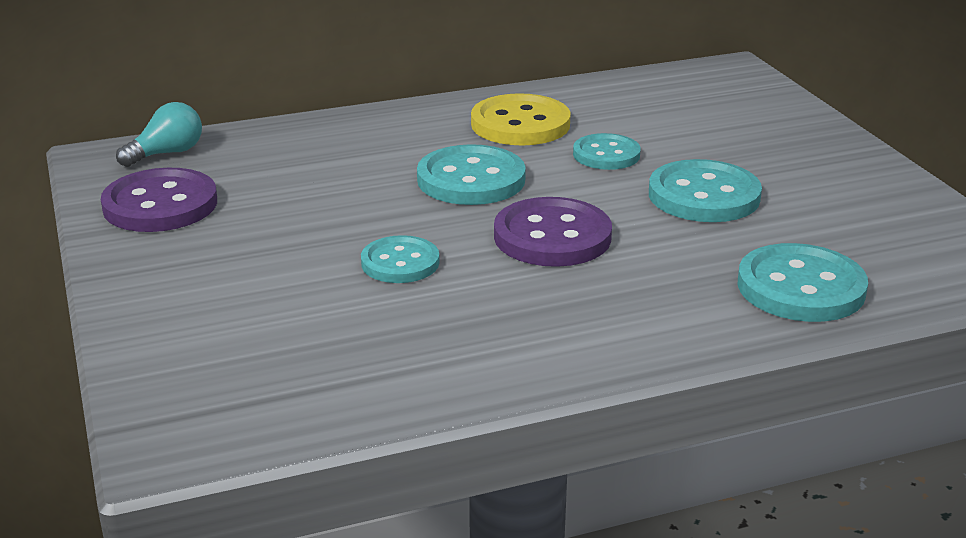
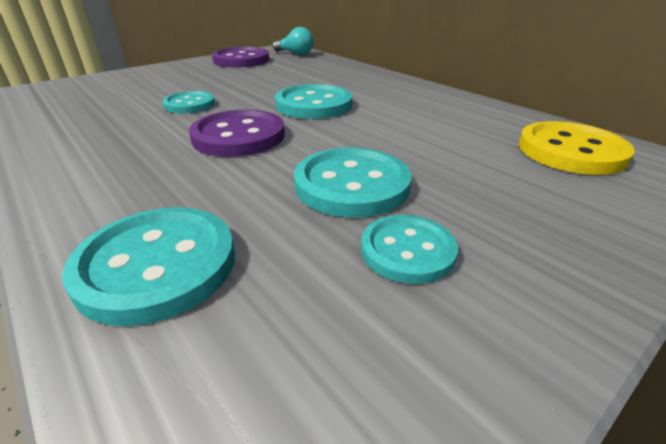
camera: 70 degrees right, 5 degrees up
yellow button [471,93,571,146] -> yellow button moved to [519,121,635,175]
turquoise button [573,133,641,170] -> turquoise button moved to [361,215,458,284]

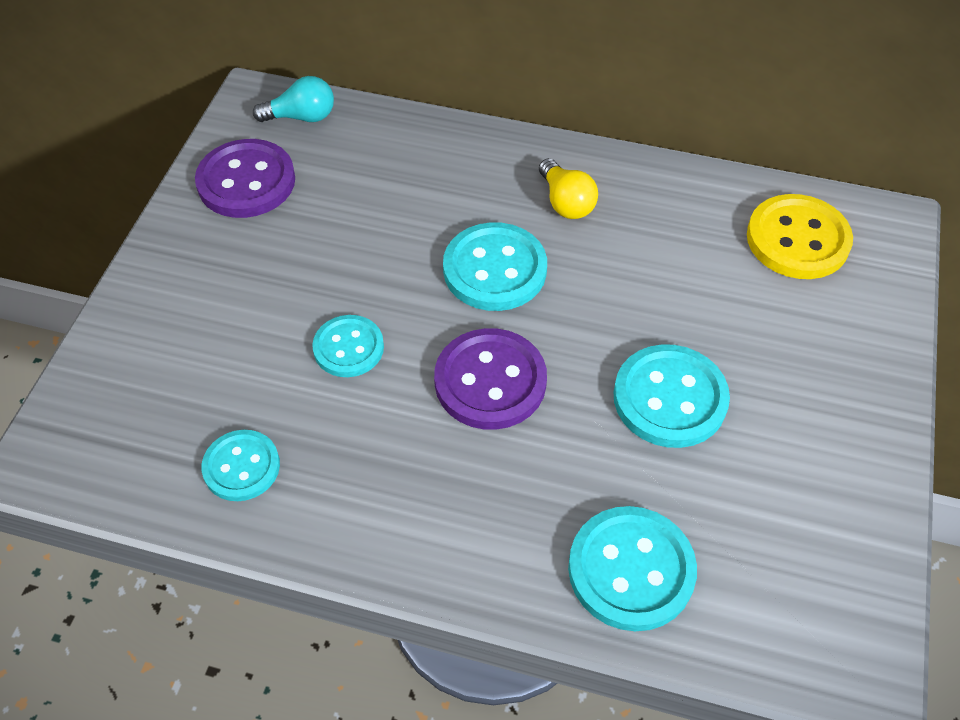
camera: 35 degrees left, 20 degrees up
turquoise button [361,215,458,284] -> turquoise button moved to [201,430,280,501]
none -> yellow light bulb [539,158,598,219]

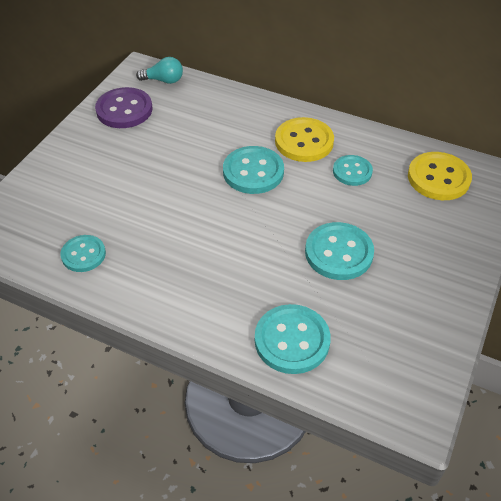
camera: 10 degrees right, 5 degrees down
turquoise button [312,315,384,377] -> turquoise button moved to [333,155,373,186]
purple button [434,328,547,430] -> none
yellow light bulb [539,158,598,219] -> yellow button [275,117,334,162]

